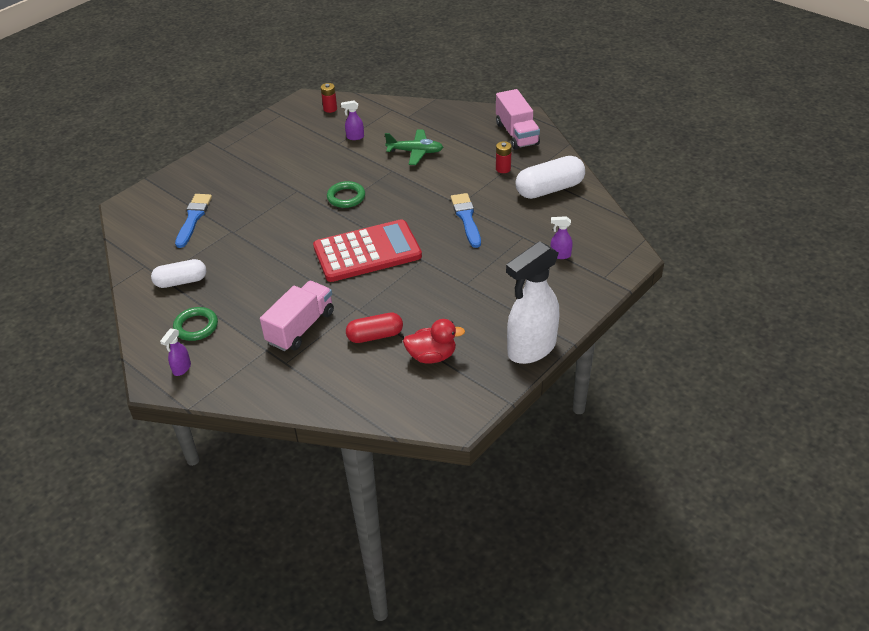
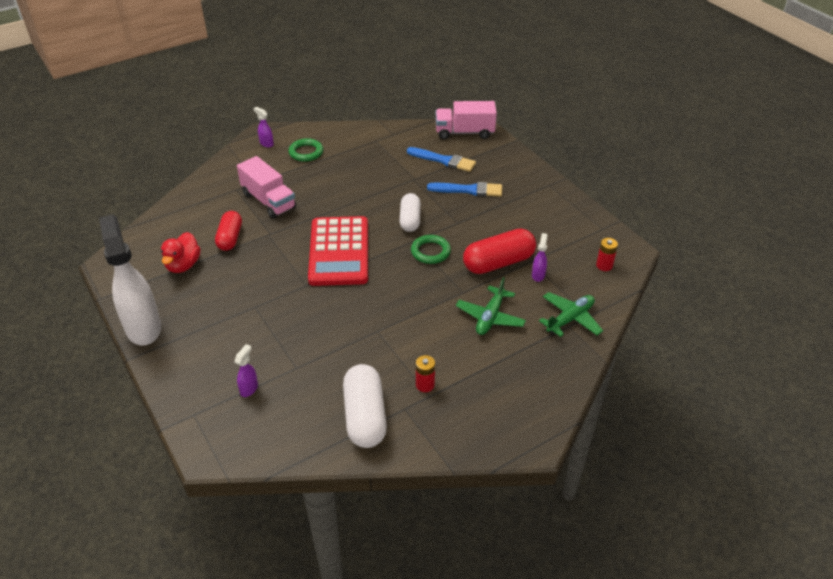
camera: 105 degrees right, 0 degrees up
white capsule [151,259,206,288] -> white capsule moved to [400,193,421,232]
blue brush [451,193,481,248] -> blue brush moved to [427,182,502,197]
pink truck [496,89,540,150] -> pink truck moved to [436,101,497,139]
none -> red capsule [463,228,536,274]
none -> green plane [539,292,603,337]

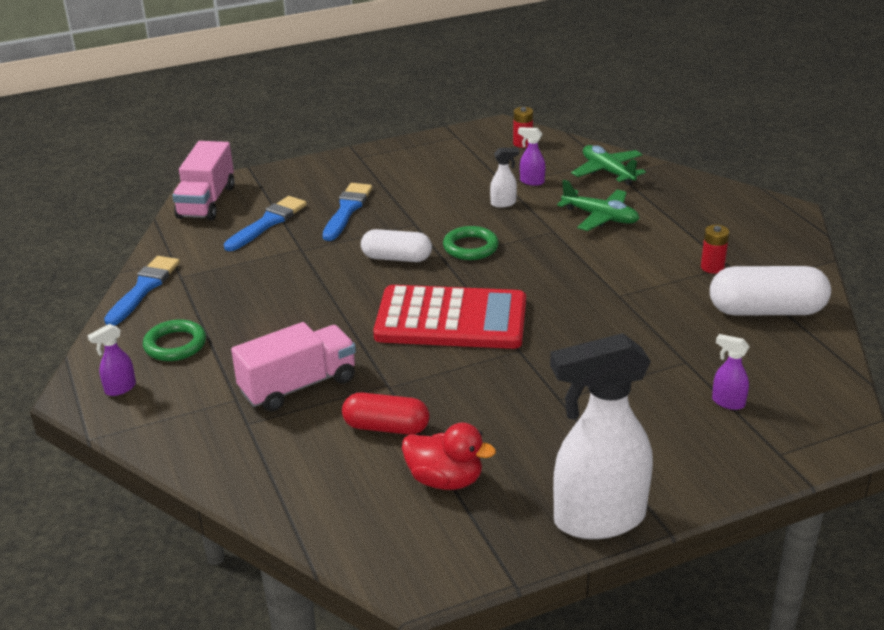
camera: 80 degrees left, 10 degrees down
red capsule [463,228,536,274] -> white spray bottle [490,147,519,208]
none -> blue brush [104,256,180,325]

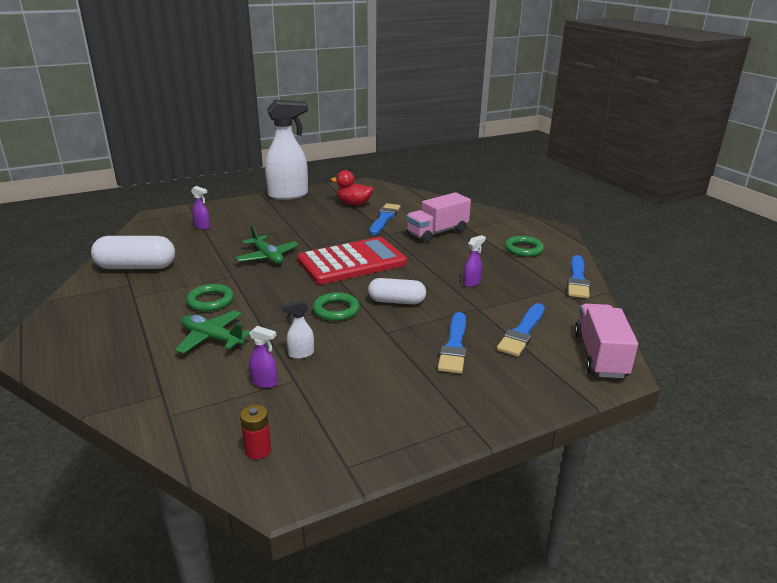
camera: 175 degrees right, 5 degrees down
purple spray bottle [87,324,136,396] -> purple spray bottle moved to [463,235,486,287]
red capsule [342,393,429,435] -> blue brush [369,203,400,235]
red calculator [373,285,526,349] -> red calculator turned 150 degrees clockwise [297,237,407,285]
green plane [571,145,646,185] -> green plane moved to [235,225,299,264]
red battery [701,225,729,274] -> none
none -> green ring [186,284,234,312]

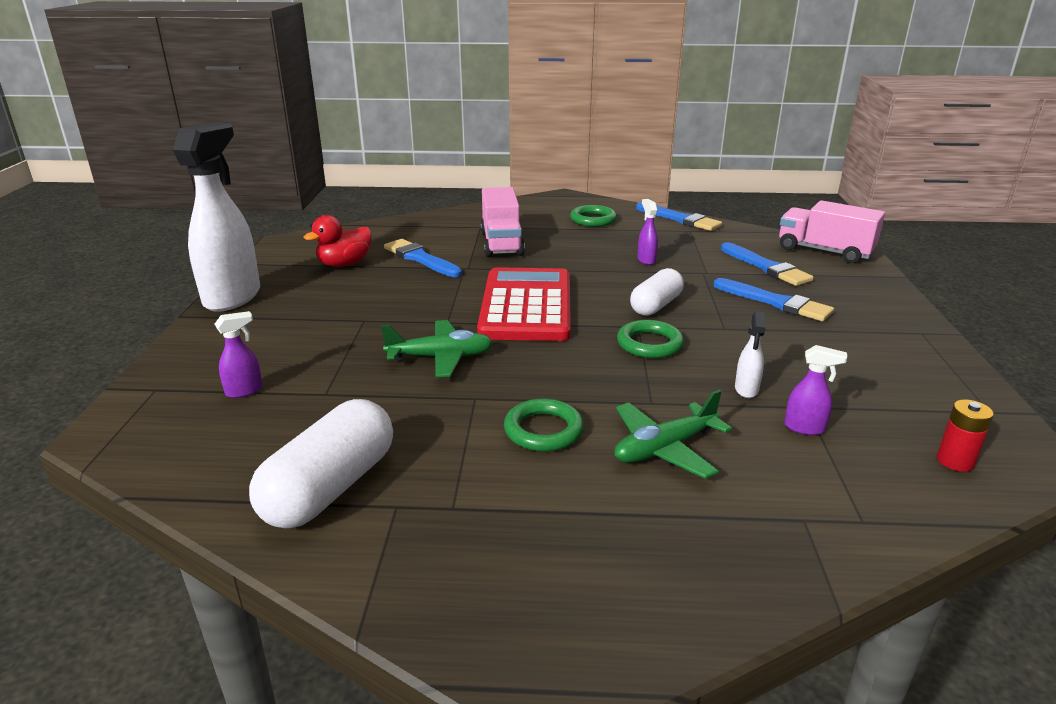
camera: 60 degrees left, 0 degrees up
purple spray bottle [249,326,278,388] -> purple spray bottle turned 60 degrees clockwise [784,345,847,435]

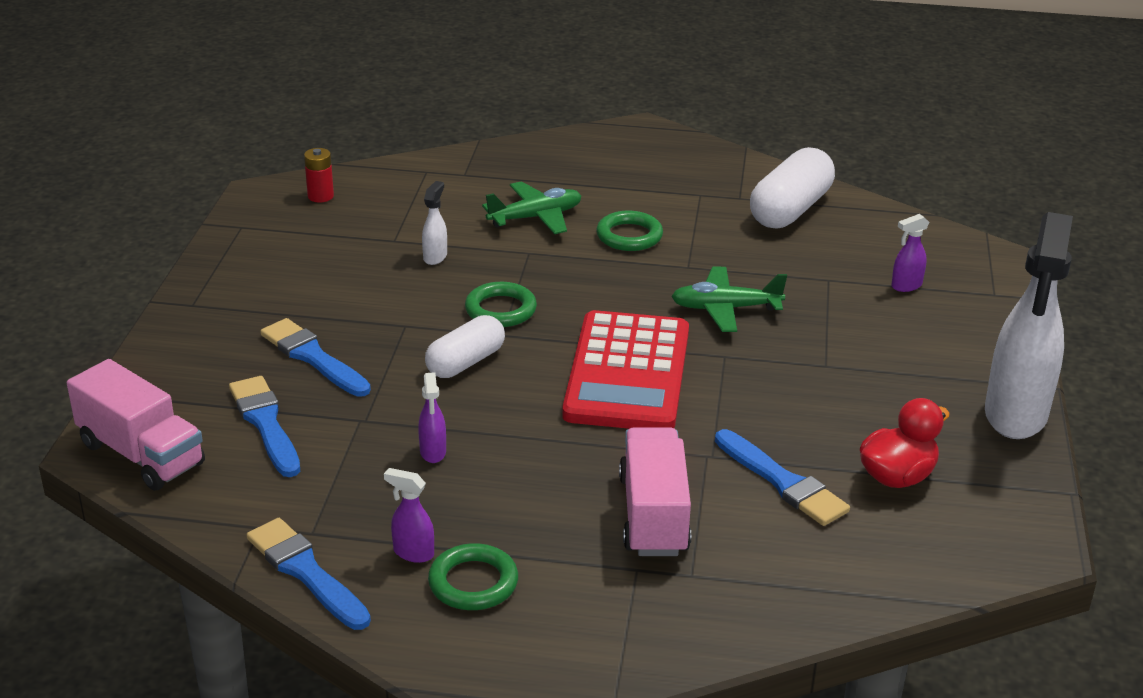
camera: 175 degrees left, 5 degrees up
purple spray bottle [784,345,847,435] -> purple spray bottle moved to [384,468,434,563]

